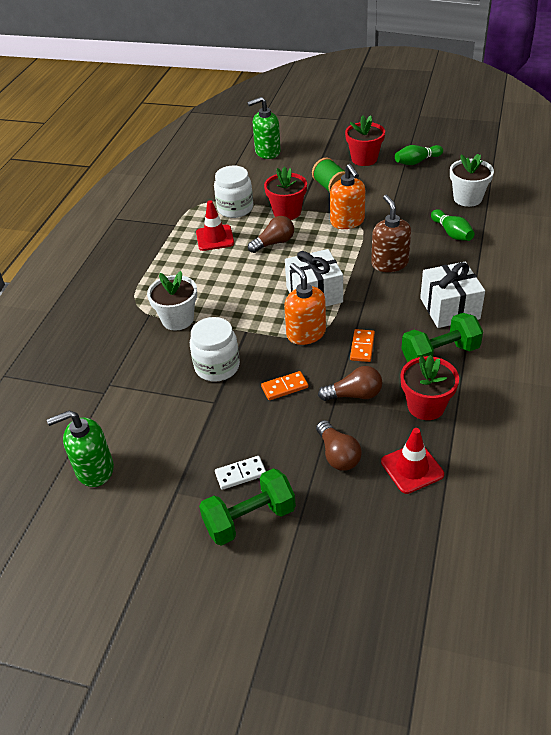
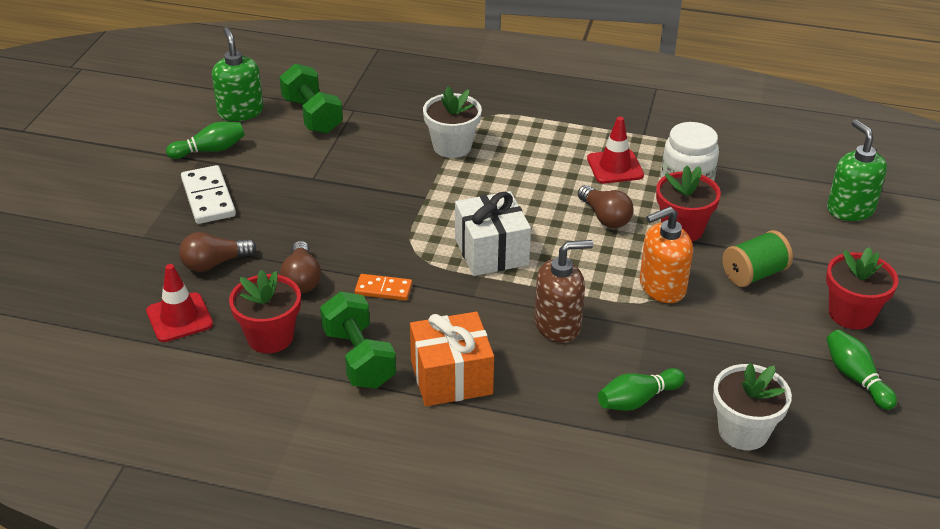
camera: 85 degrees right, 5 degrees down
white jar [190,317,240,382] -> none
green dumbbell [199,468,296,546] -> green dumbbell moved to [280,63,343,134]
white domino [215,456,266,490] -> white domino [181,165,236,224], size x1.61
orange domino [261,371,308,400] -> none
orange soap dispenser [284,263,326,345] -> none
white gift [420,262,485,328] -> orange gift [410,312,494,406]
none -> green bowling pin [166,122,245,159]

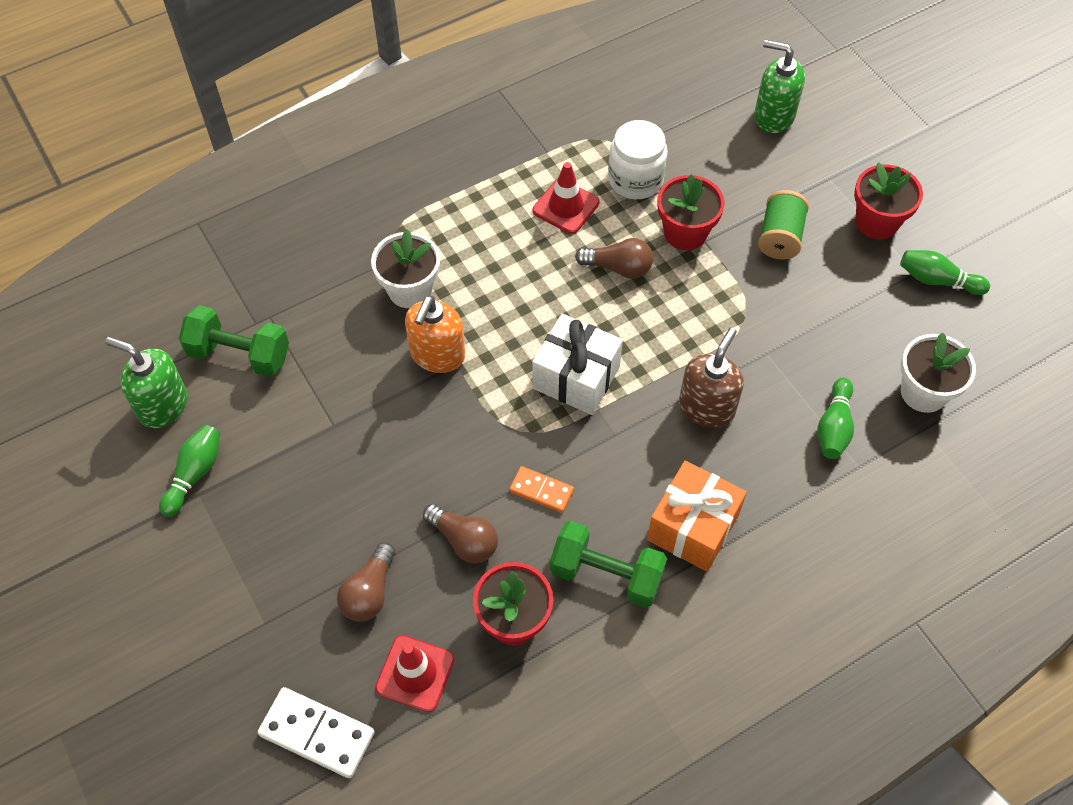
camera: 45 degrees left, 20 degrees up
white domino [181,165,236,224] -> white domino moved to [258,687,375,778]
orange domino [355,274,412,301] -> orange domino turned 60 degrees clockwise [509,466,574,513]
orange soap dispenser [640,206,693,303] -> orange soap dispenser moved to [405,296,465,373]

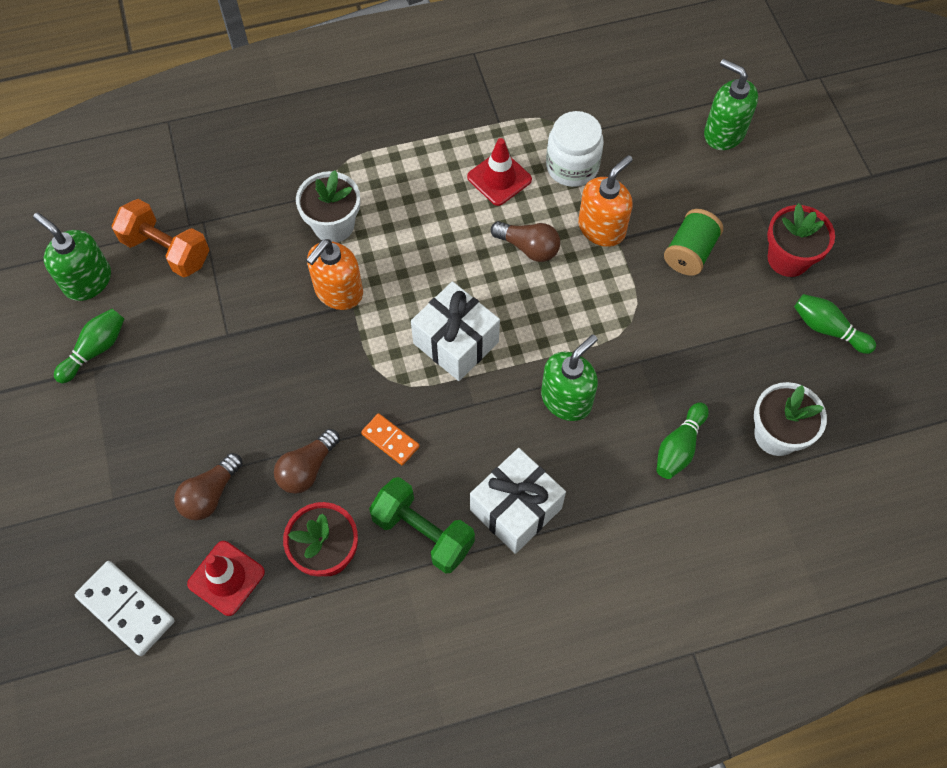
camera: 15 degrees right, 5 degrees up
green dumbbell [179,305,289,377] -> orange dumbbell [112,199,210,278]
brown light bulb [423,504,498,563] -> brown light bulb turned 75 degrees clockwise [274,429,340,494]
orange gift [647,461,747,572] -> white gift [470,448,566,554]
red flower pot [658,174,725,250] -> orange soap dispenser [578,155,633,247]
brown soap dispenser [679,328,744,428] -> green soap dispenser [541,335,598,421]

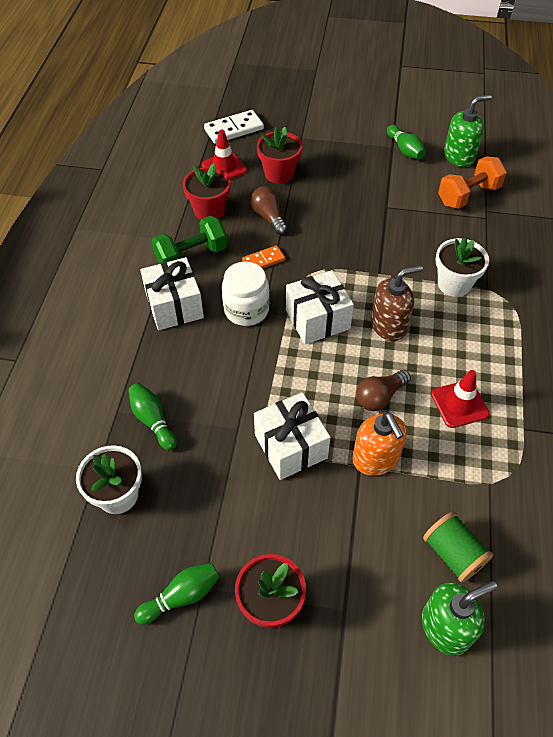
camera: 115 degrees right, 10 degrees down
brown light bulb [174,453,243,520] -> red flower pot [257,127,302,184]
orange soap dispenser [306,239,363,310] -> none
green soap dispenser [541,335,598,421] -> none
white jar [546,111,604,187] -> white jar moved to [222,262,270,326]
green spool [664,209,723,276] -> green spool moved to [423,512,493,583]
none -> white gift [254,392,331,480]
none -> brown soap dispenser [371,265,423,341]

